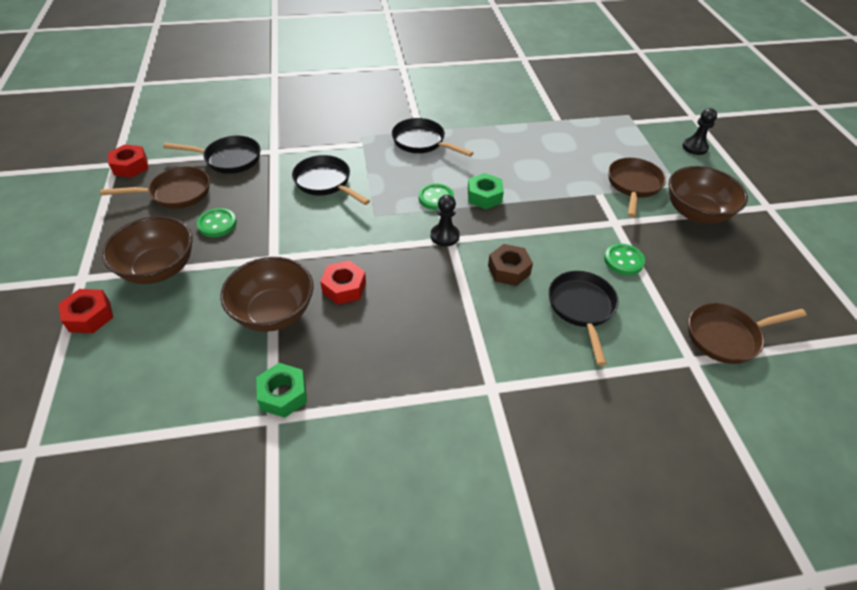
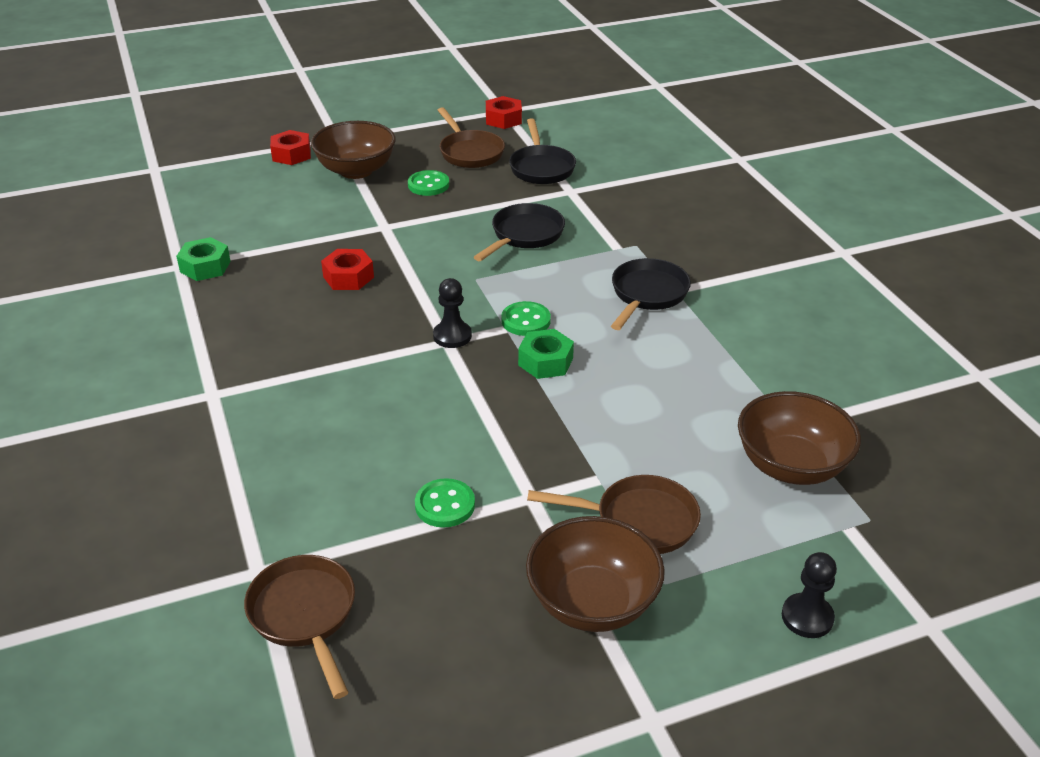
camera: 80 degrees right, 10 degrees down
brown bowl [220,257,314,332] -> brown bowl moved to [738,391,861,485]
brown nut [488,244,533,286] -> none
black pan [549,271,619,366] -> none

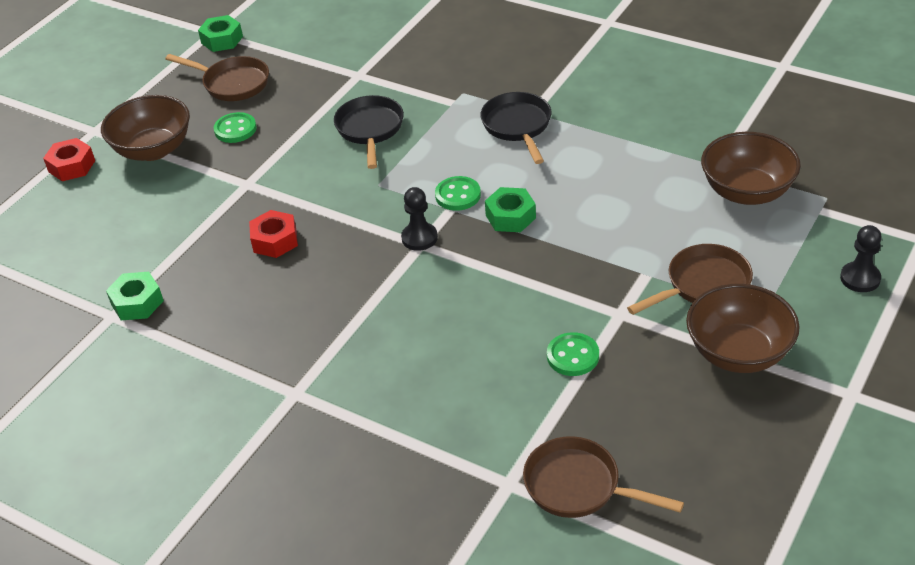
camera: 35 degrees left, 5 degrees up
red nut [486,96,522,129] -> green nut [198,15,243,52]
black pan [509,118,576,184] -> none

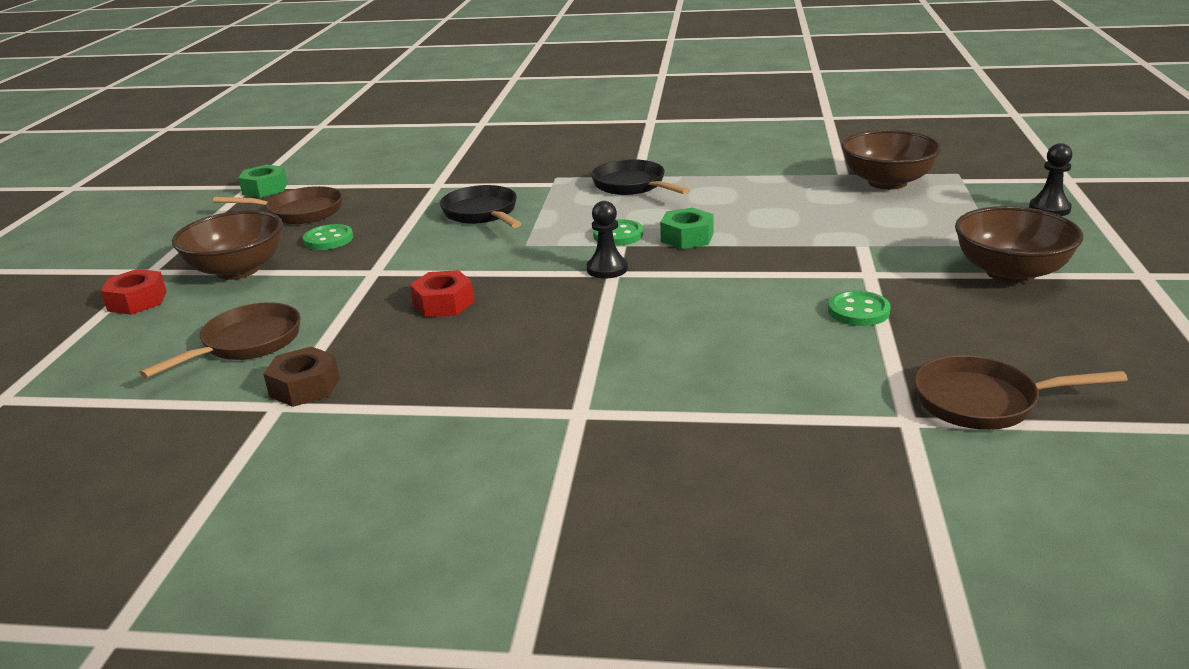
camera: 25 degrees left, 15 degrees down
green nut [106,272,164,320] -> brown nut [263,346,340,407]
brown pan [627,244,753,315] -> brown pan moved to [139,302,301,378]

